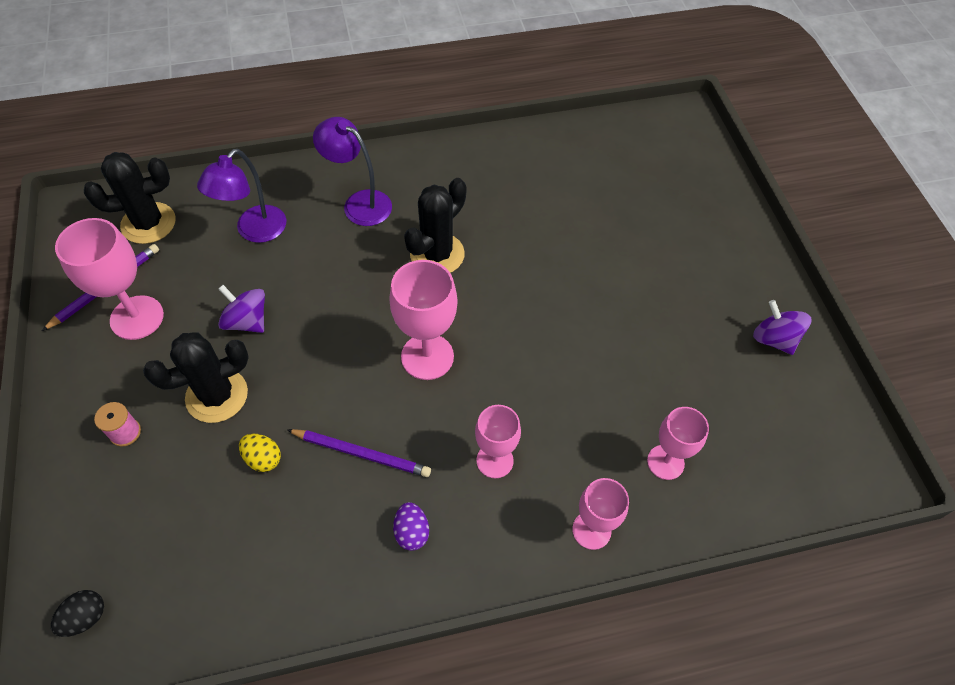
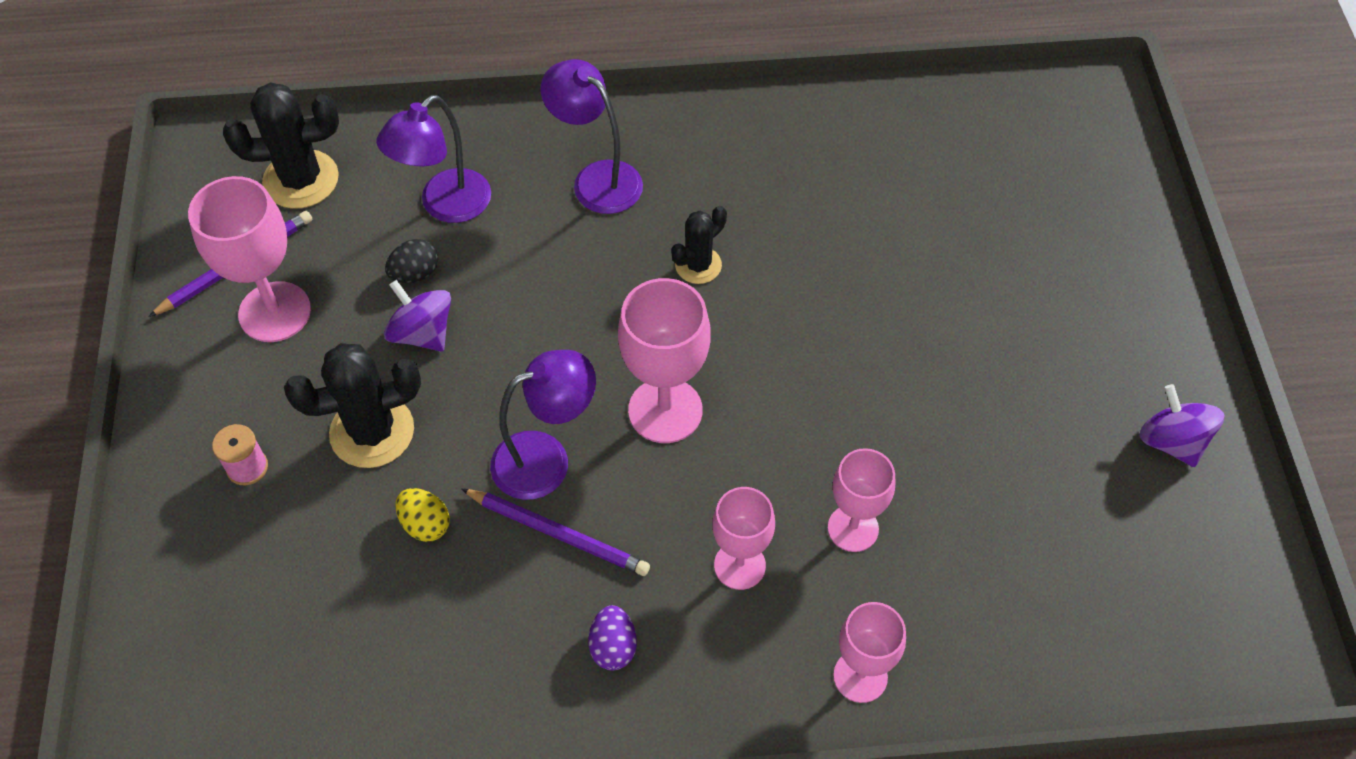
camera: 10 degrees right, 0 degrees up
black egg [51,590,104,637] -> black egg moved to [385,239,438,283]
black cactus [404,178,466,273] -> black cactus [671,206,727,284], size x0.59
pink goblet [647,407,709,480] -> pink goblet moved to [828,448,895,552]
none -> purple lamp [490,350,596,500]

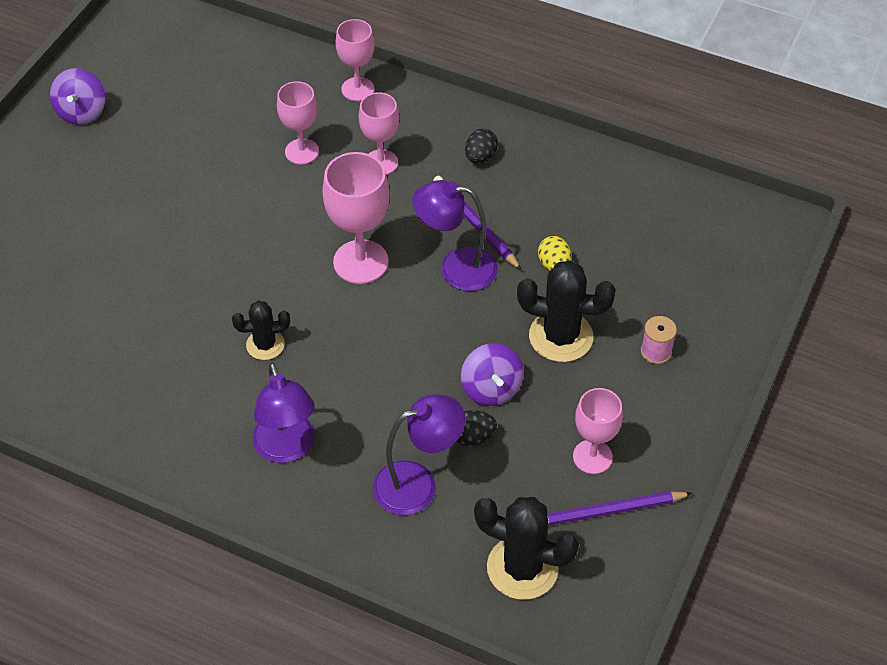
camera: 150 degrees left, 5 degrees down
pink goblet [188,176,311,342] -> pink goblet [573,388,623,474], size x0.65
purple egg [588,605,637,670] -> black egg [465,129,498,163]

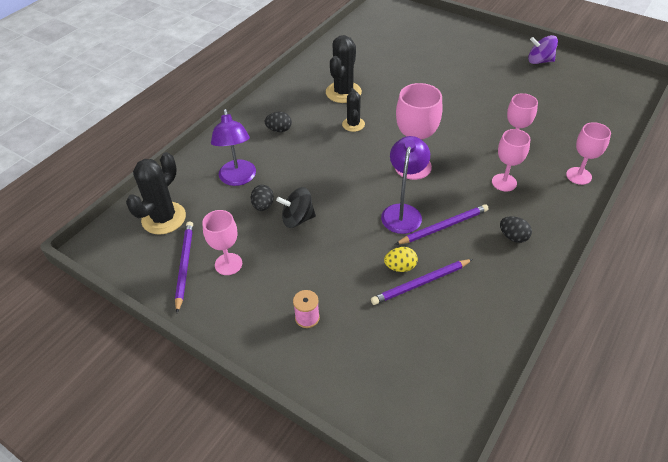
camera: 100 degrees right, 5 degrees down
purple lamp [253,362,315,463] -> black egg [264,112,292,132]
purple spinning top [461,343,523,406] -> black spinning top [276,187,316,228]
black cactus [517,260,616,362] -> black cactus moved to [326,35,362,103]
none -> purple pencil [371,259,473,305]

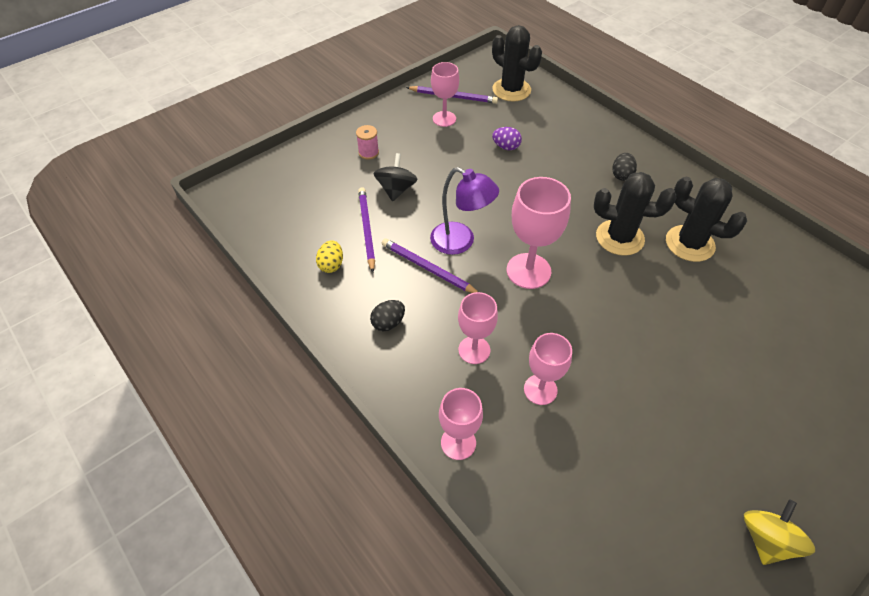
camera: 105 degrees right, 5 degrees up
purple lamp [211,109,256,186] -> none
black egg [251,185,274,211] -> purple egg [492,127,522,150]
black spinning top [276,187,316,228] -> black spinning top moved to [374,153,417,202]
black cactus [342,88,365,132] -> black cactus [594,172,676,256], size x1.68
yellow egg [384,247,418,272] -> yellow egg moved to [316,240,343,273]
purple pencil [395,204,489,245] -> purple pencil turned 135 degrees clockwise [381,238,478,293]
purple spinning top [528,35,558,64] -> yellow spinning top [744,499,815,565]

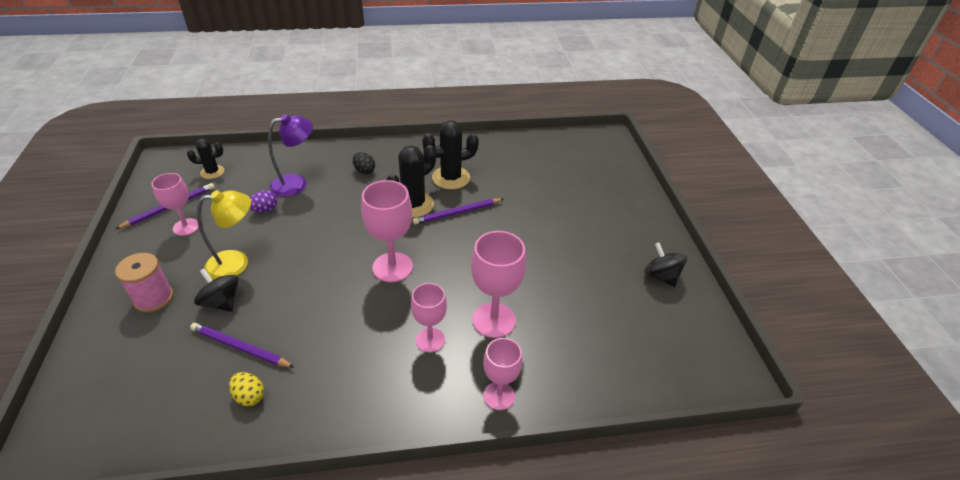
camera: 60 degrees left, 10 degrees down
pink spool [356,125,379,160] -> pink spool [115,253,174,312], size x1.59
black egg [370,300,405,331] -> none
purple pencil [381,238,478,293] -> purple pencil moved to [413,198,503,224]
purple lamp [430,167,499,255] -> purple lamp moved to [268,114,313,197]
black cactus [492,25,542,101] -> black cactus [187,138,224,179], size x0.59
pink goblet [524,333,572,405] -> pink goblet [471,231,526,338], size x1.53
yellow spinning top [744,499,815,565] -> black spinning top [644,243,687,287]
none -> yellow lamp [197,190,251,279]

